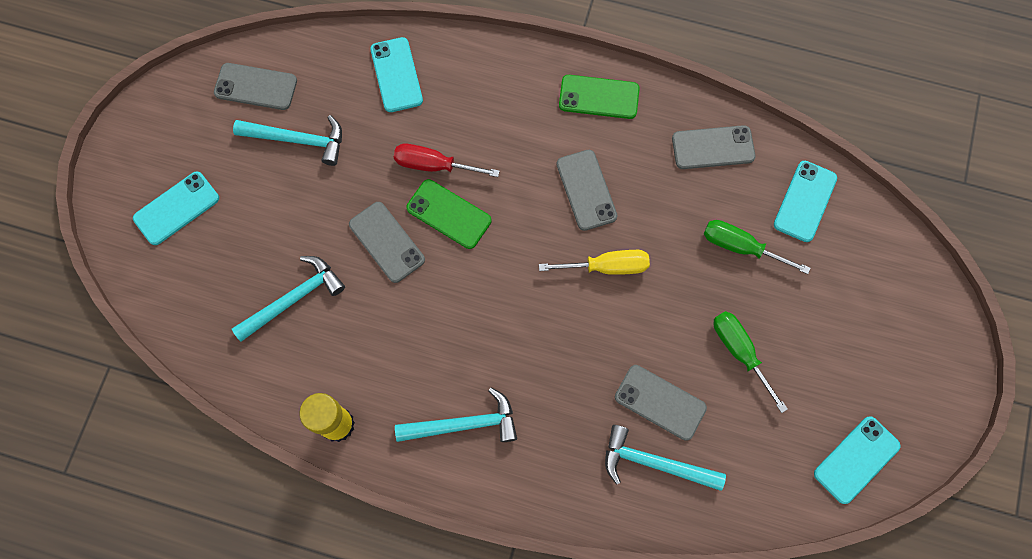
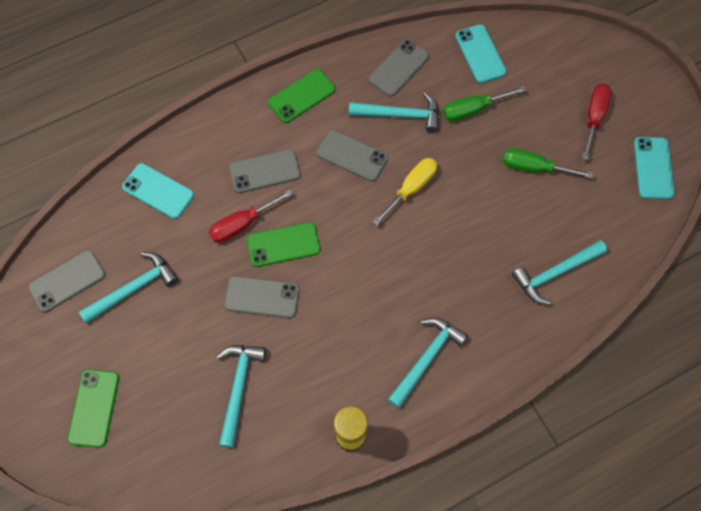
camera: 45 degrees left, 5 degrees down
turquoise phone [133,171,219,245] -> green phone [67,369,119,448]
grey phone [615,365,707,441] -> grey phone moved to [229,149,301,193]
none -> turquoise hammer [349,93,439,133]
none -> red screwdriver [582,83,612,160]

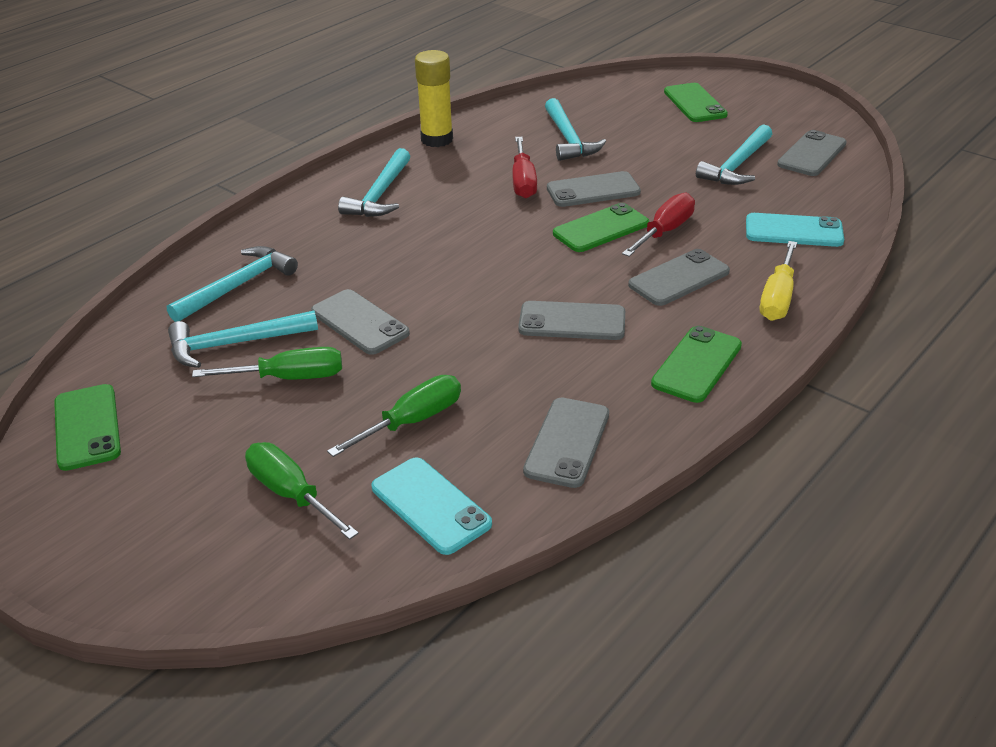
camera: 160 degrees right, 30 degrees down
turquoise hammer [349,93,439,133] -> turquoise hammer moved to [168,310,318,368]
yellow screwdriver [372,158,437,226] -> yellow screwdriver moved to [760,241,797,321]
red screwdriver [582,83,612,160] -> red screwdriver moved to [512,137,537,198]
turquoise phone [634,137,675,199] -> green phone [54,384,121,471]
none -> green screwdriver [245,442,359,540]
none -> grey phone [311,289,410,355]

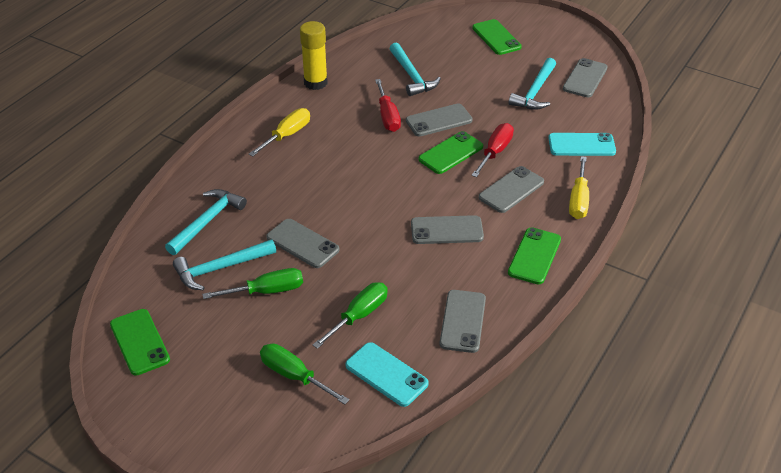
camera: 10 degrees left, 5 degrees up
turquoise hammer [338,148,410,217] -> yellow screwdriver [249,108,310,156]

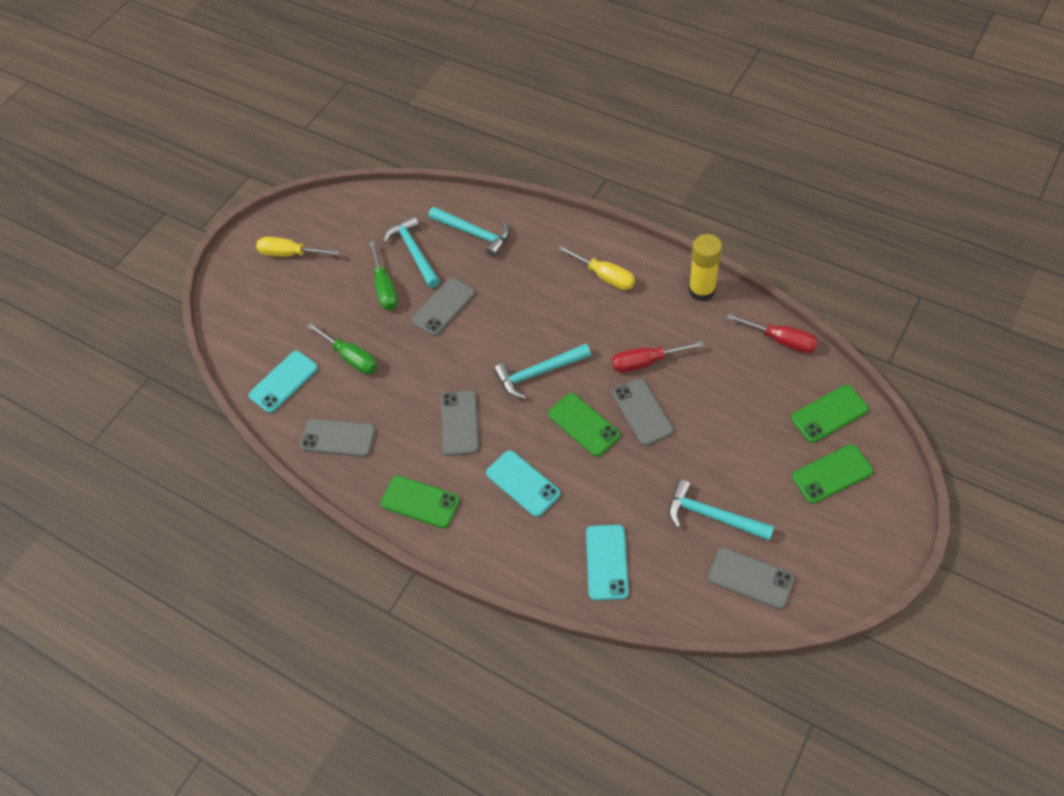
camera: 95 degrees right, 15 degrees up
green phone [110,309,170,376] -> green phone moved to [791,385,869,443]
green screwdriver [260,344,349,405] -> none
turquoise hammer [389,43,441,96] -> turquoise hammer moved to [494,344,591,399]
red screwdriver [471,123,514,177] -> red screwdriver moved to [726,314,818,353]
grey phone [479,166,544,213] -> turquoise phone [486,450,561,517]
yellow screwdriver [569,156,589,219] -> yellow screwdriver moved to [256,237,339,257]

